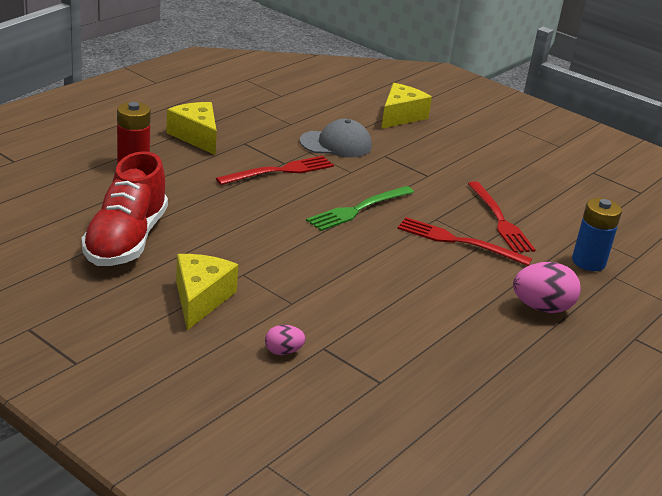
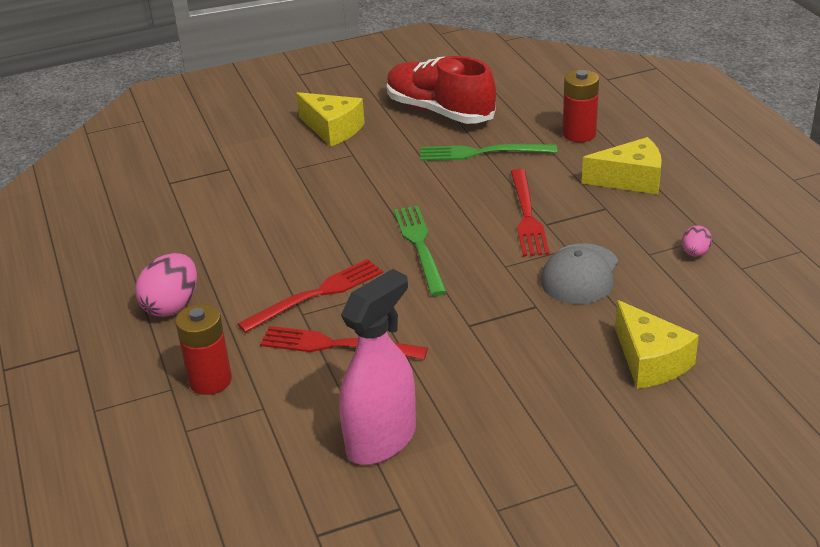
camera: 125 degrees right, 5 degrees up
pink egg [265,325,306,355] -> pink egg moved to [682,226,712,257]
blue battery [572,198,622,271] -> red battery [175,304,232,395]
none -> pink spray bottle [339,269,416,465]
none -> green fork [420,144,557,161]

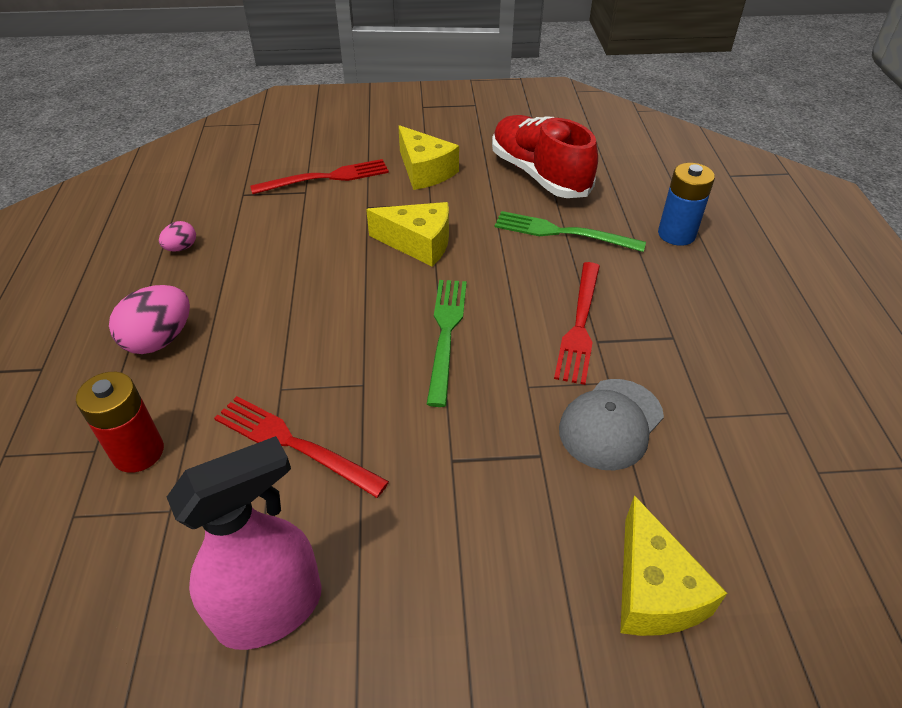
camera: 15 degrees right, 10 degrees up
red fork [238,259,383,333] -> red fork moved to [250,159,389,194]
red battery [563,70,599,142] -> blue battery [658,163,715,246]
yellow cheese [582,137,662,194] -> yellow cheese moved to [366,202,449,267]
pink egg [682,226,712,257] -> pink egg moved to [159,221,196,251]

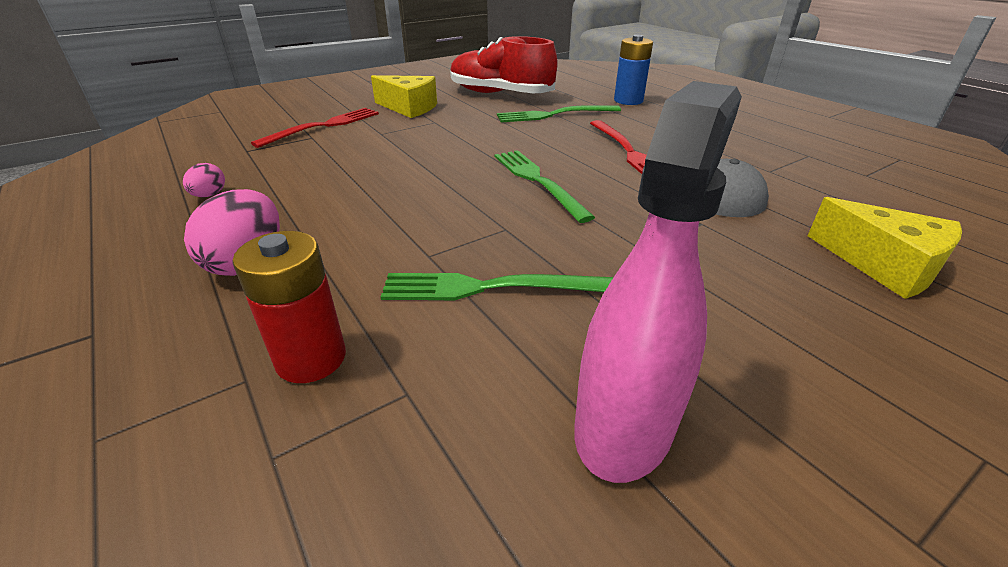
camera: 30 degrees left, 10 degrees down
red fork [214,396,389,498] -> green fork [381,273,613,300]
yellow cheese [366,202,449,267] -> none

